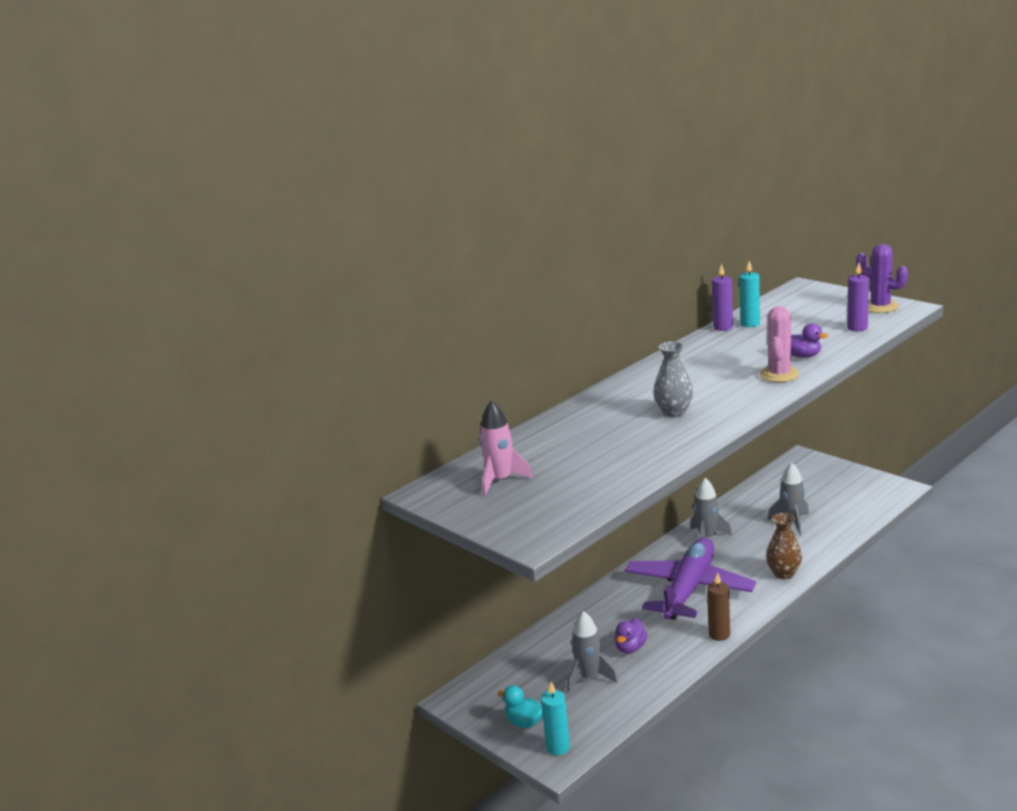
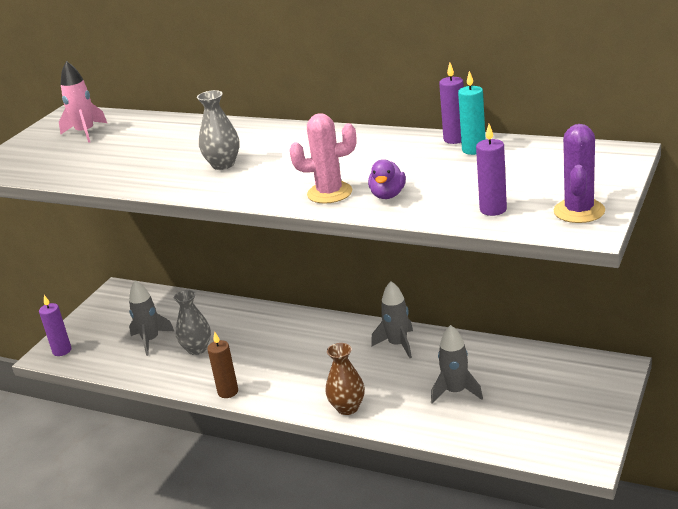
camera: 70 degrees right, 5 degrees up
turquoise duck [498,685,543,728] -> none
turquoise candle [541,682,570,755] -> purple candle [39,295,71,356]
purple duck [614,618,647,653] -> grey vase [174,290,211,355]
purple plane [625,537,756,620] -> none

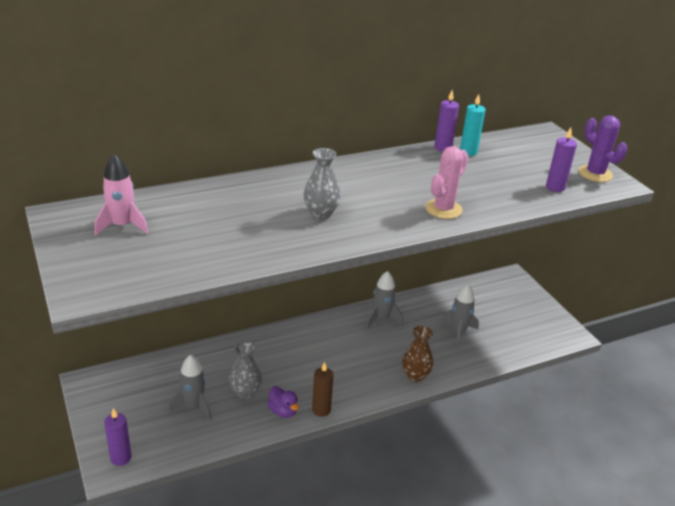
camera: 55 degrees left, 5 degrees up
purple duck [368,159,406,199] -> purple duck moved to [267,386,299,418]

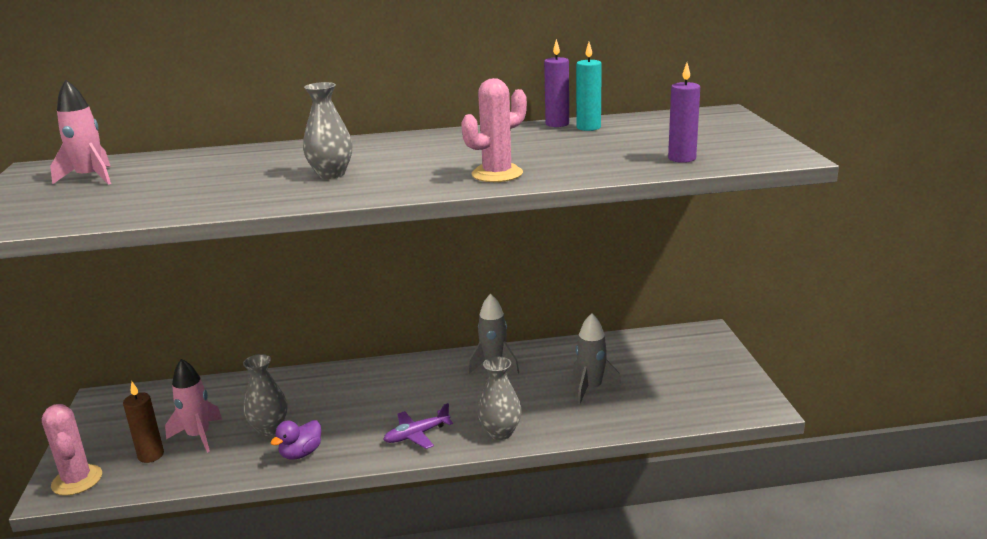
camera: 20 degrees right, 10 degrees down
purple candle [104,408,131,466] -> pink cactus [42,404,102,496]
grey rocket [169,355,212,420] -> pink rocket [165,359,222,453]
purple duck [267,386,299,418] -> purple duck turned 60 degrees clockwise [270,420,321,460]
brown candle [312,362,333,417] -> brown candle moved to [123,381,164,463]
brown vase [402,326,434,382] -> grey vase [477,356,522,440]
purple cactus [579,116,627,182] -> none
none -> purple plane [383,403,453,449]

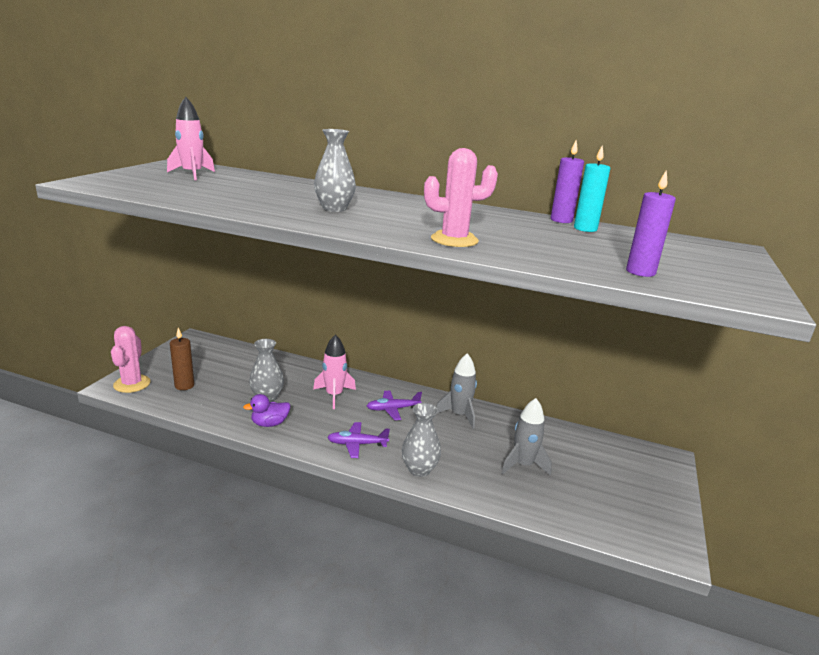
camera: 25 degrees right, 0 degrees up
pink rocket [165,359,222,453] -> pink rocket moved to [313,334,356,409]
none -> purple plane [367,390,422,420]

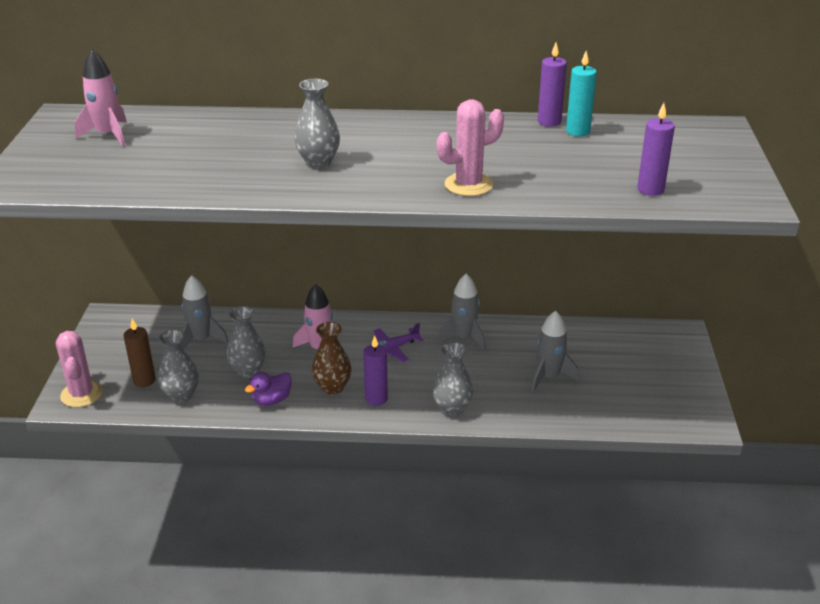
camera: 15 degrees left, 10 degrees up
purple plane [327,422,390,458] -> purple candle [363,335,388,406]
none -> grey vase [158,329,199,403]
none -> grey rocket [181,275,228,349]
none -> brown vase [311,322,352,395]

